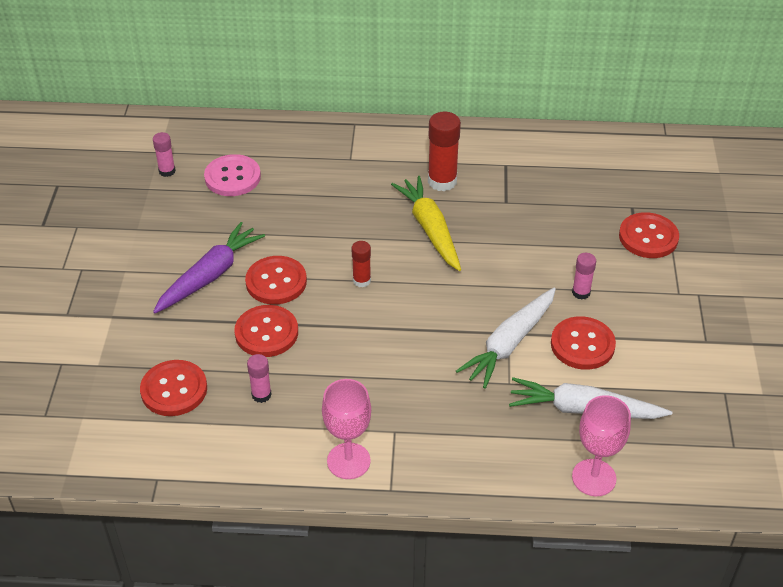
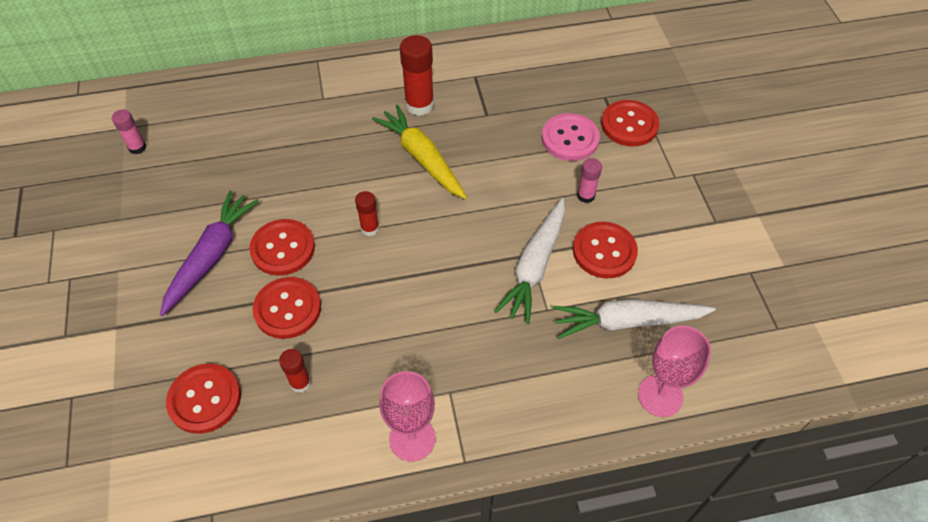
camera: 15 degrees left, 10 degrees up
pink button [204,154,261,196] -> pink button moved to [542,113,600,161]
pink glue stick [247,354,272,403] -> red glue stick [279,349,311,393]

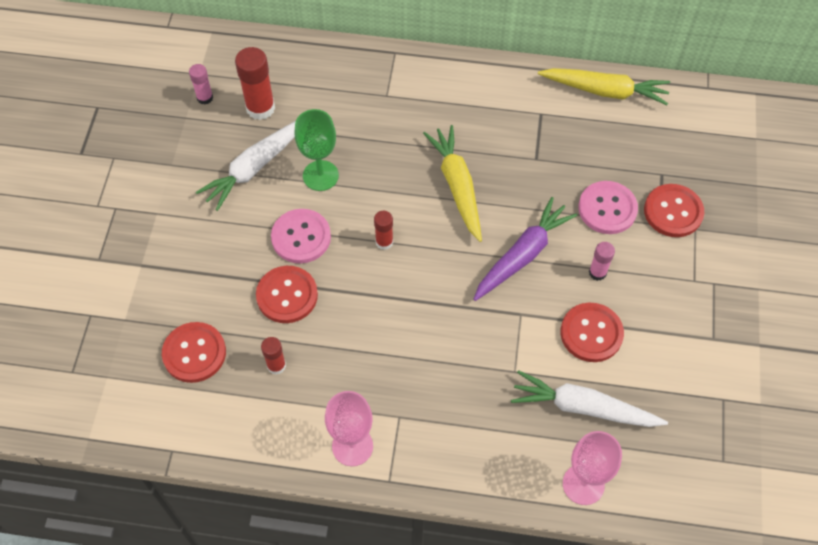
camera: 20 degrees right, 5 degrees up
purple carrot [160,191,259,316] -> purple carrot moved to [473,197,577,301]
red button [249,219,315,276] -> pink button [271,209,331,264]
red glue stick [400,35,434,116] -> red glue stick moved to [235,47,275,120]
white carrot [494,198,565,324] -> white carrot moved to [196,121,296,211]
none -> green goblet [295,109,339,191]
none -> yellow carrot [538,68,670,105]

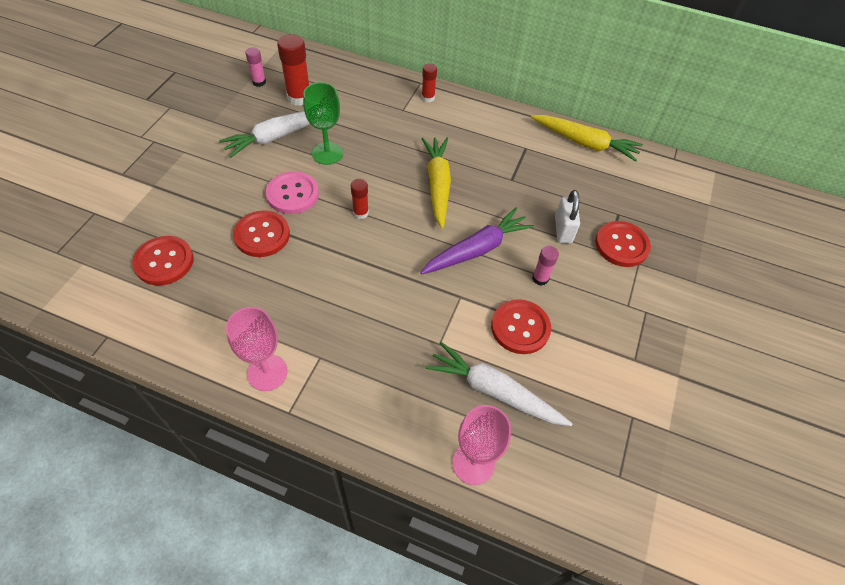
camera: 10 degrees right, 5 degrees down
red glue stick [261,337,286,374] -> red glue stick moved to [422,63,437,102]
pink button [578,181,638,234] -> white padlock [555,190,580,244]

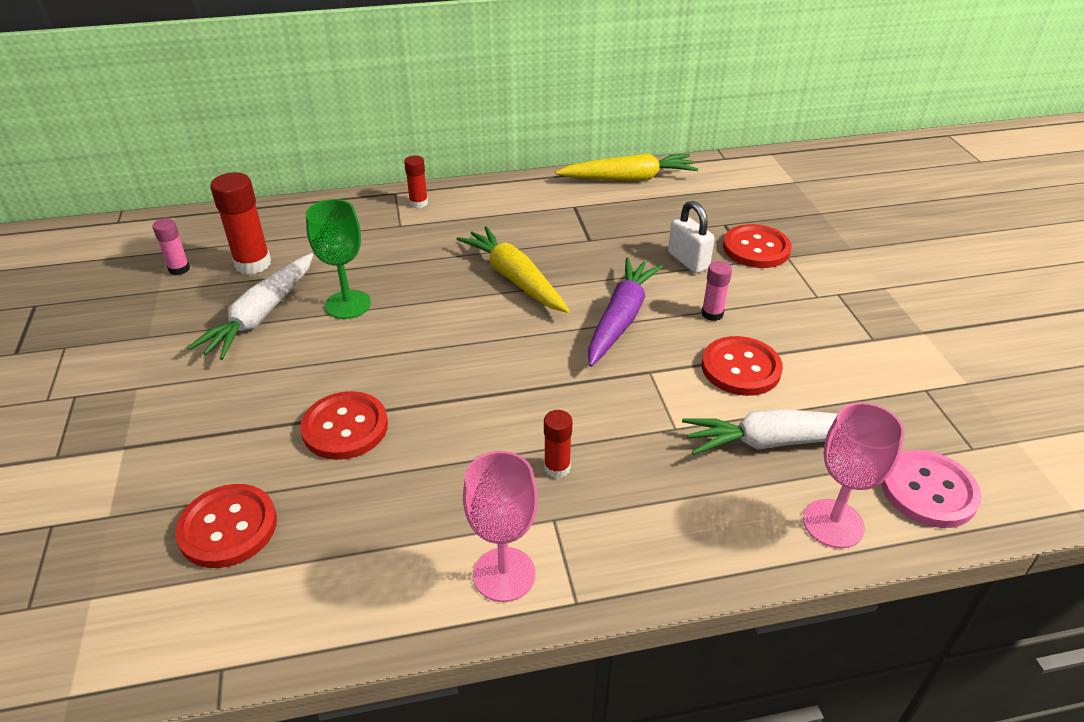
camera: 30 degrees left, 15 degrees down
pink button [266,171,319,214] -> pink button moved to [882,450,981,528]
red glue stick [351,179,369,219] -> red glue stick moved to [544,410,573,478]

